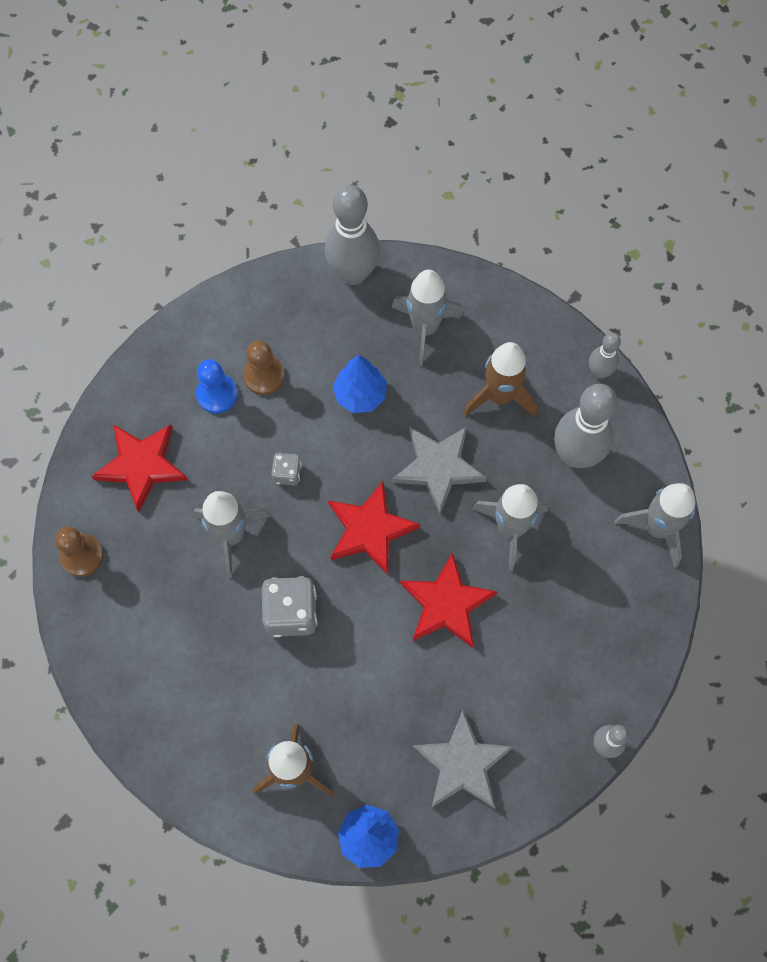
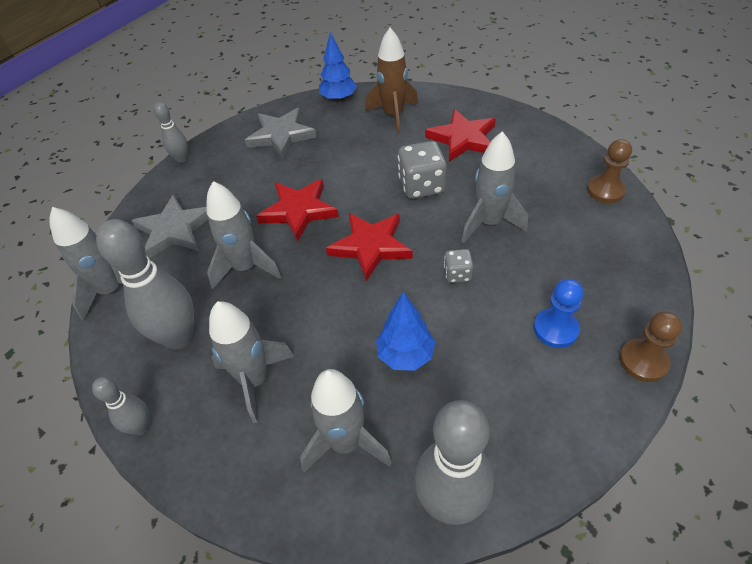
camera: 175 degrees right, 20 degrees down
red star [92,424,188,512] -> red star moved to [425,109,496,162]
brown pawn [243,340,285,395] -> brown pawn moved to [619,311,682,382]
grey star [392,427,487,514] -> grey star moved to [131,194,208,258]
brown rocket [463,342,537,418] -> grey rocket [209,301,295,423]

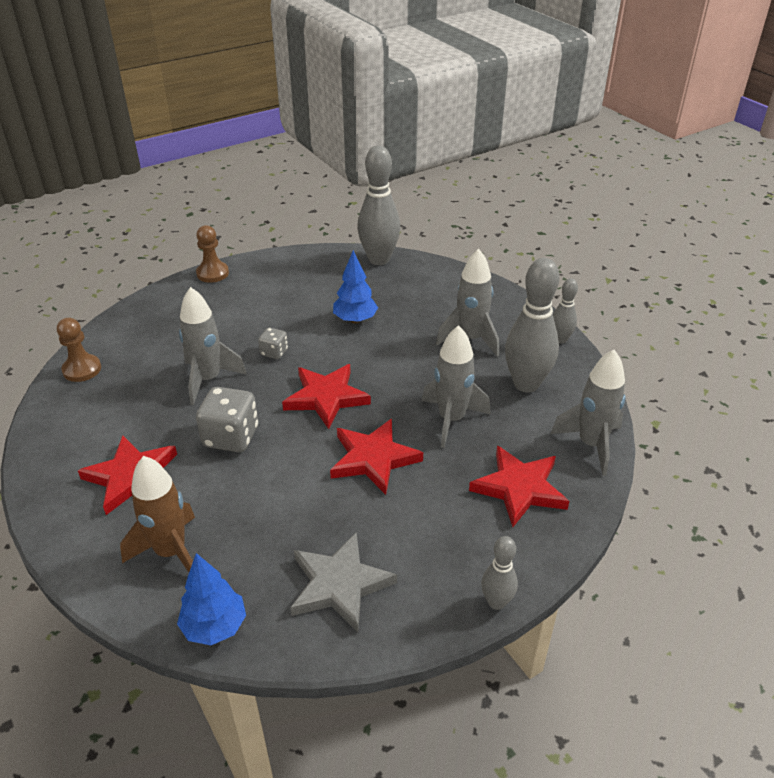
camera: 160 degrees left, 10 degrees down
grey star [131,194,208,258] -> red star [469,446,569,527]
grey rocket [300,369,392,472] -> none
blue pawn [534,279,583,348] -> none

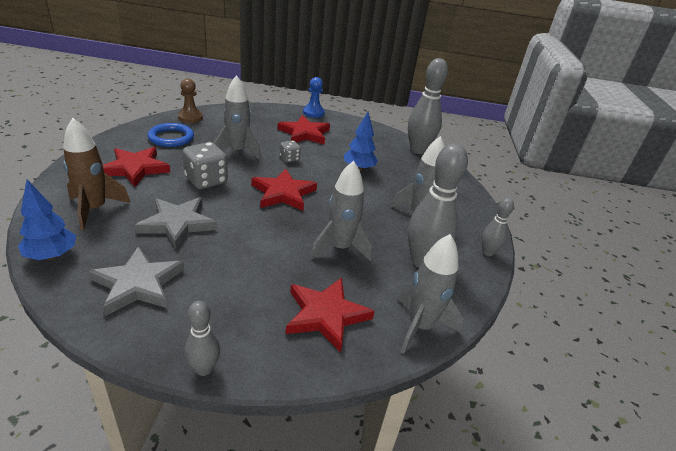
camera: 35 degrees right, 5 degrees down
brown pawn [196,225,229,283] -> blue pawn [303,77,325,118]
red star [330,419,423,495] -> red star moved to [278,115,330,145]
none -> grey star [135,197,217,249]
none -> blue ring [148,123,194,147]

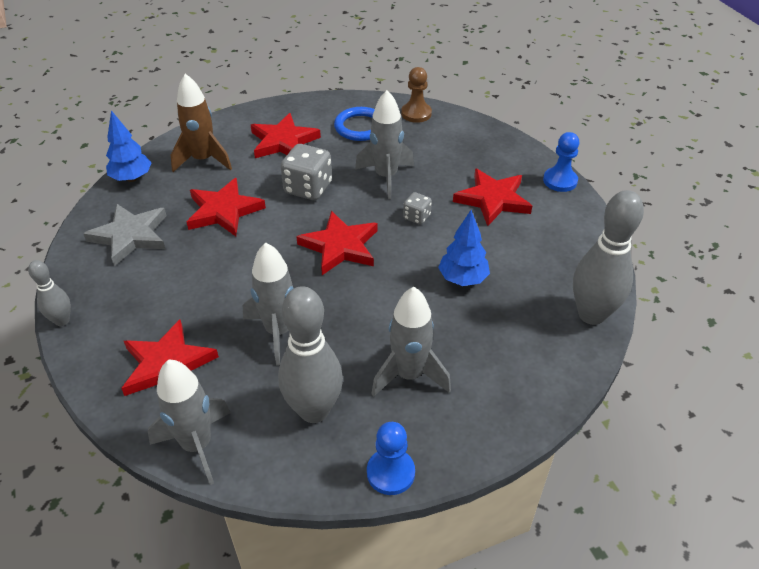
camera: 65 degrees right, 10 degrees up
grey star [135,197,217,249] -> red star [187,178,266,236]
grey bowling pin [482,198,514,256] -> blue pawn [367,422,415,495]

